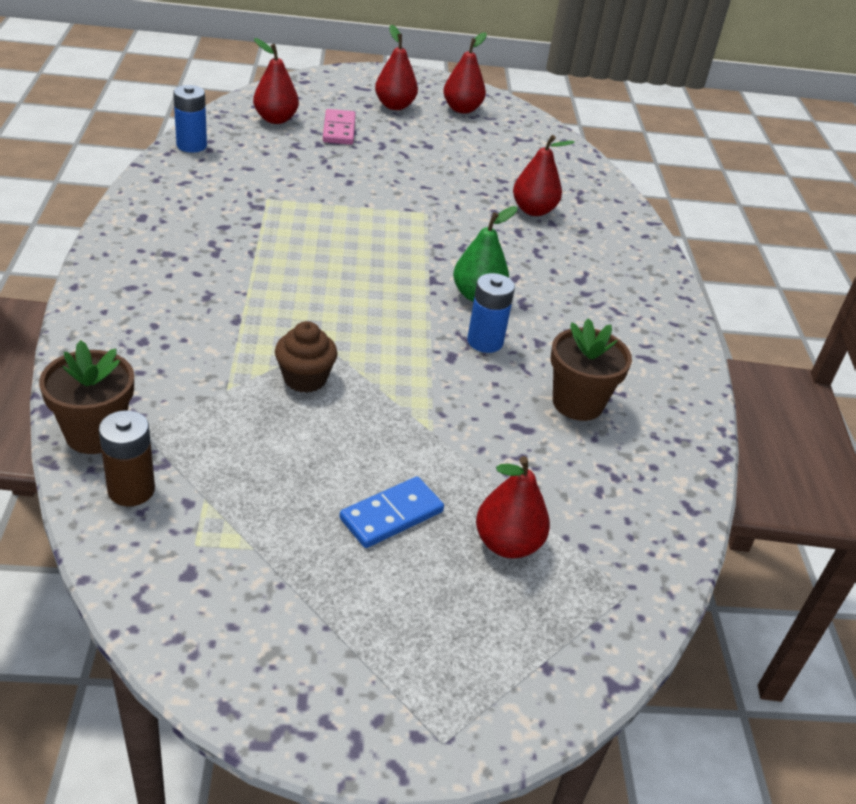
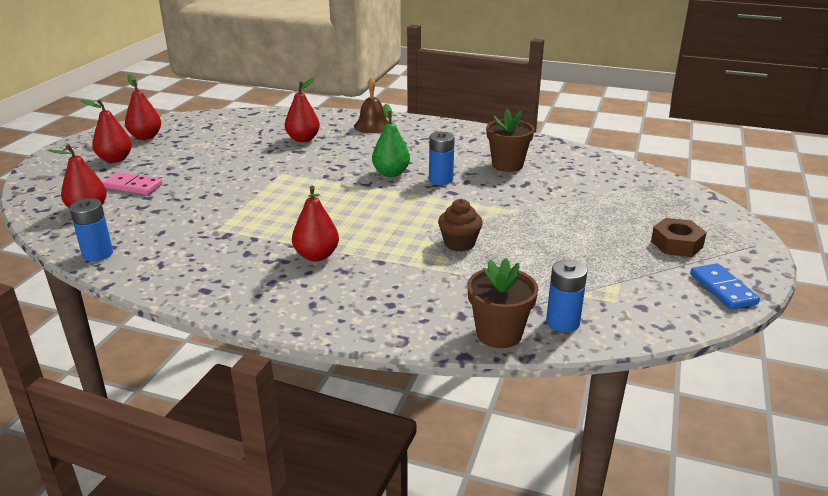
camera: 65 degrees left, 10 degrees down
brown battery [99,410,155,506] -> blue battery [546,260,587,332]
blue domino [340,477,444,548] -> blue domino moved to [690,263,760,309]
red pear [476,456,550,558] -> red pear moved to [292,186,339,261]
none -> brown bell [354,77,389,133]
none -> brown nut [651,218,707,257]

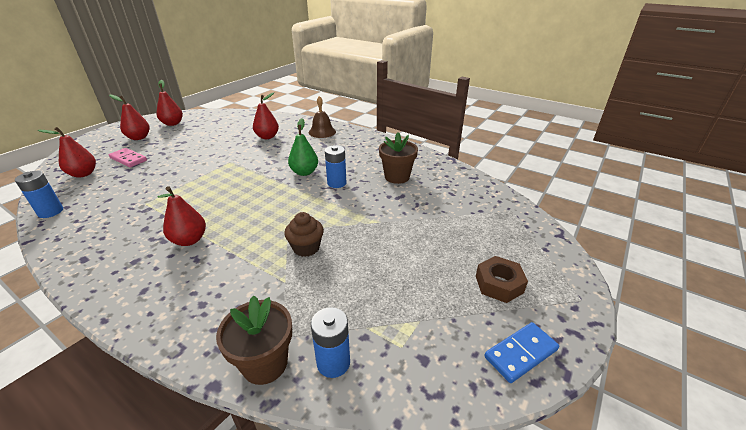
camera: 15 degrees right, 5 degrees up
blue domino [690,263,760,309] -> blue domino turned 60 degrees clockwise [484,322,559,383]

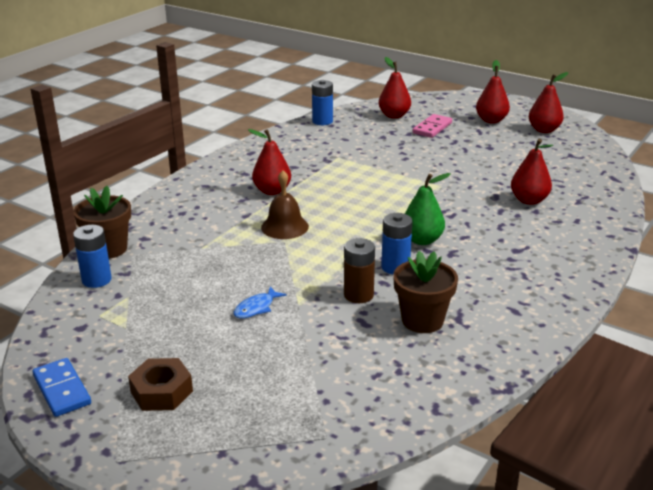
camera: 90 degrees right, 5 degrees down
brown cupcake [284,212,324,257] -> none
brown bell [309,96,336,138] -> brown bell moved to [261,170,309,239]
none -> blue fish [234,286,287,319]
none -> brown battery [344,238,375,303]

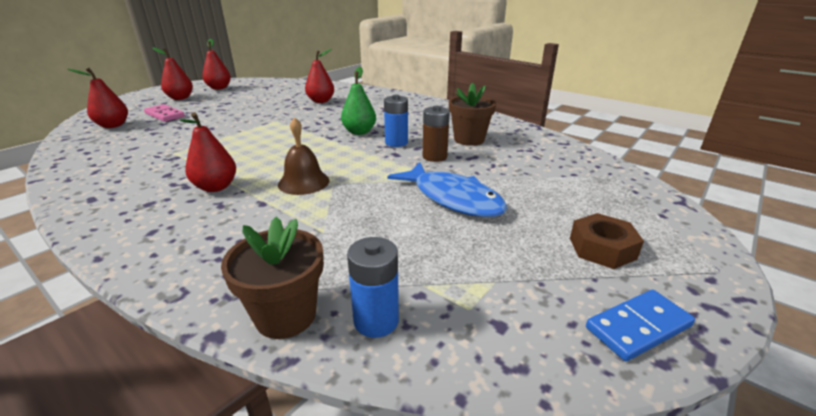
camera: 85 degrees left, 0 degrees up
blue fish [234,286,287,319] -> blue fish [388,162,507,217], size x2.17
blue battery [312,80,333,125] -> none

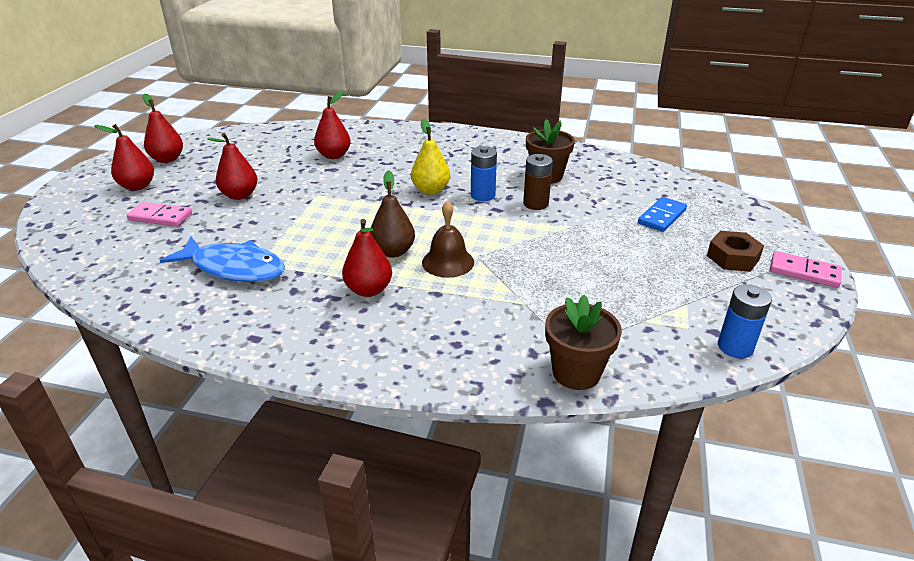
camera: 25 degrees left, 5 degrees up
red pear [68,68,128,128] -> red pear moved to [208,133,257,200]
green pear [341,67,376,135] -> yellow pear [411,119,450,195]
blue battery [347,237,399,338] -> blue battery moved to [718,284,772,359]
blue fish [388,162,507,217] -> blue fish moved to [160,236,285,282]
blue domino [586,290,695,361] -> blue domino moved to [638,197,687,232]
none -> brown pear [370,170,415,257]
none -> pink domino [770,251,842,288]

